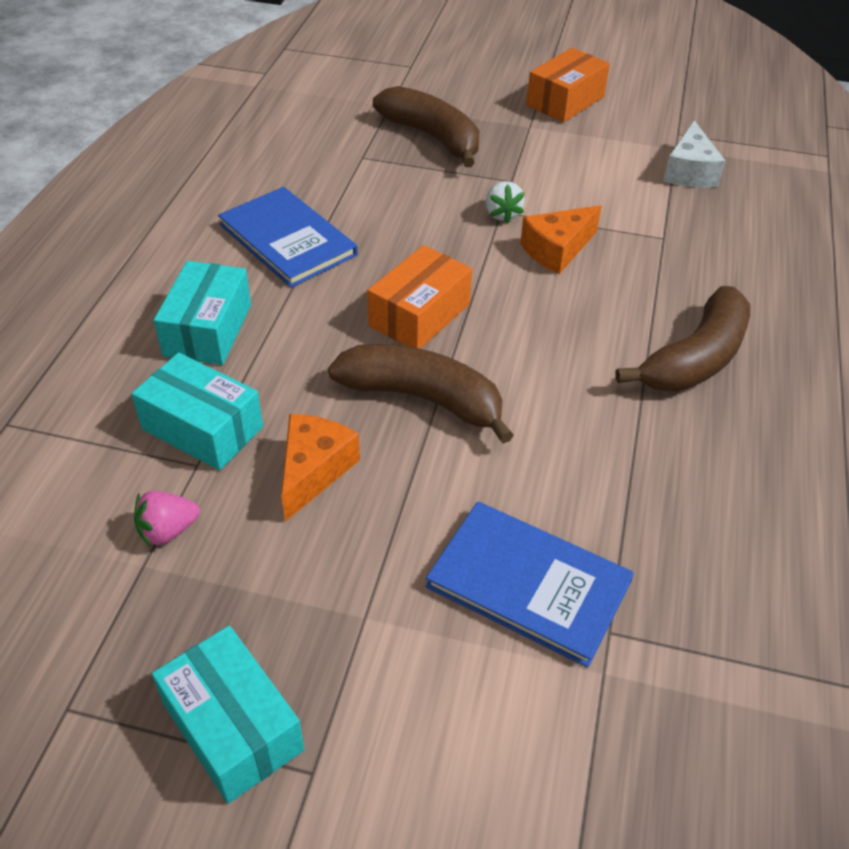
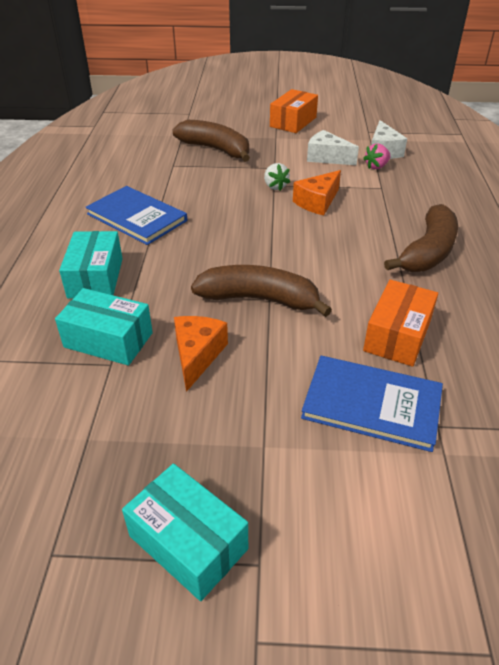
camera: 10 degrees left, 5 degrees down
pink strawberry [134,491,200,547] -> pink strawberry moved to [363,143,391,169]
orange box [368,245,472,349] -> orange box moved to [363,279,438,367]
none -> white cheese [307,130,359,165]

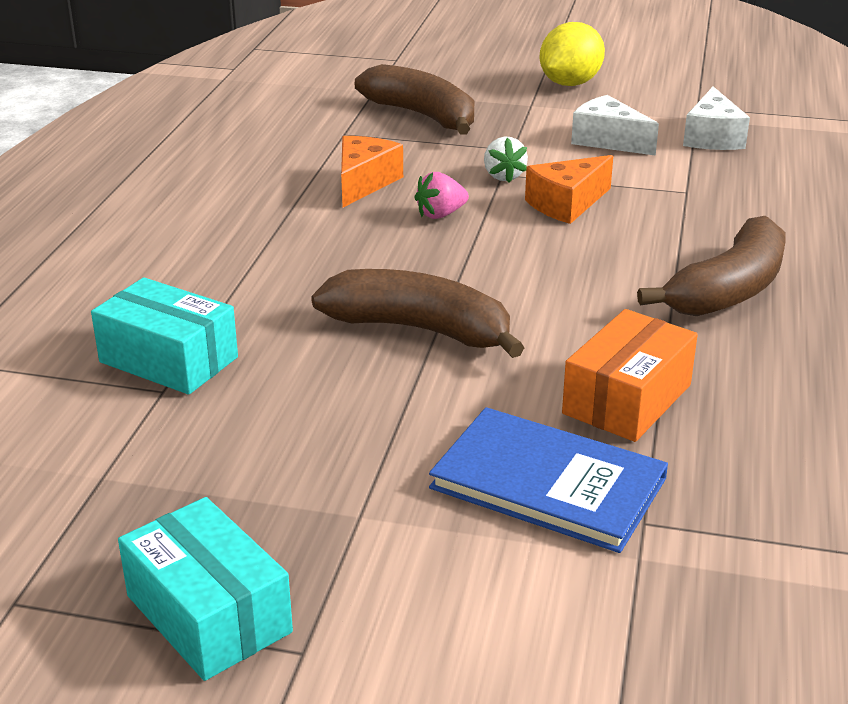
camera: 10 degrees right, 10 degrees down
turquoise box [59,231,123,299] -> none
blue book [85,186,187,245] -> none
orange cheese [174,316,228,392] -> orange cheese moved to [341,136,403,207]
orange box [270,89,318,133] -> yellow lemon [539,22,605,86]
pink strawberry [363,143,391,169] -> pink strawberry moved to [414,172,469,219]

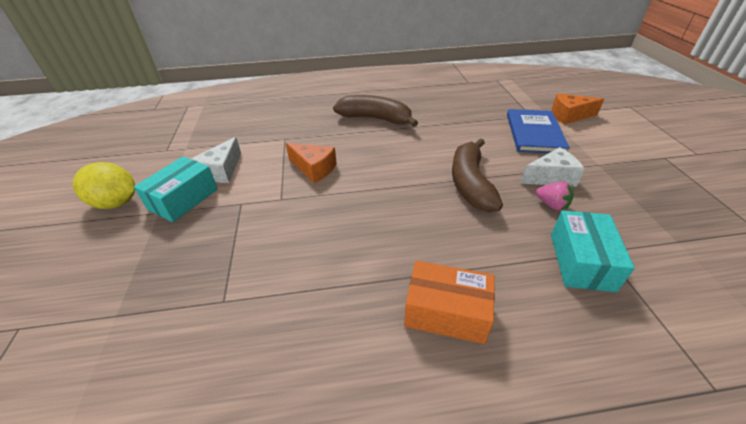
camera: 110 degrees left, 10 degrees up
turquoise box [118,497,293,681] -> turquoise box moved to [134,156,218,222]
orange cheese [341,136,403,207] -> orange cheese moved to [552,94,604,124]
brown banana [355,64,474,135] -> none
pink strawberry [414,172,469,219] -> pink strawberry moved to [536,181,574,211]
white strawberry [484,137,528,183] -> none
orange box [562,309,698,442] -> orange box moved to [404,261,495,344]
white cheese [683,87,750,150] -> white cheese moved to [520,147,585,187]

